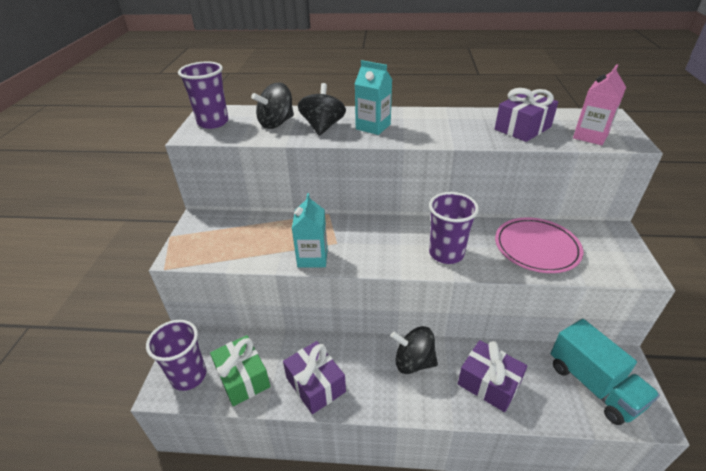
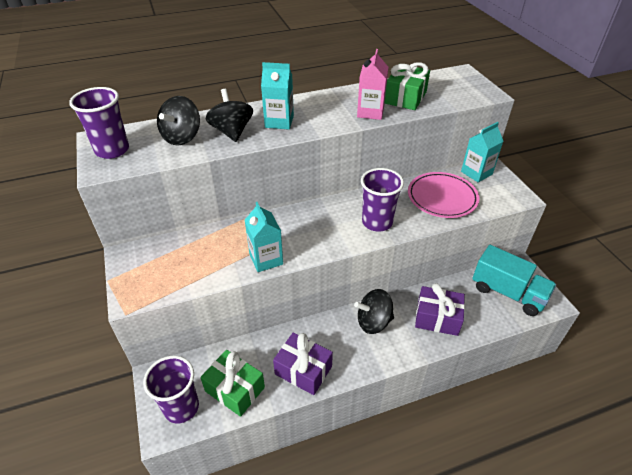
camera: 25 degrees left, 5 degrees up
purple gift [495,88,558,142] -> green gift [385,62,430,110]
pink carton [573,64,626,145] -> pink carton moved to [357,49,388,120]
none -> turquoise carton [461,122,503,183]

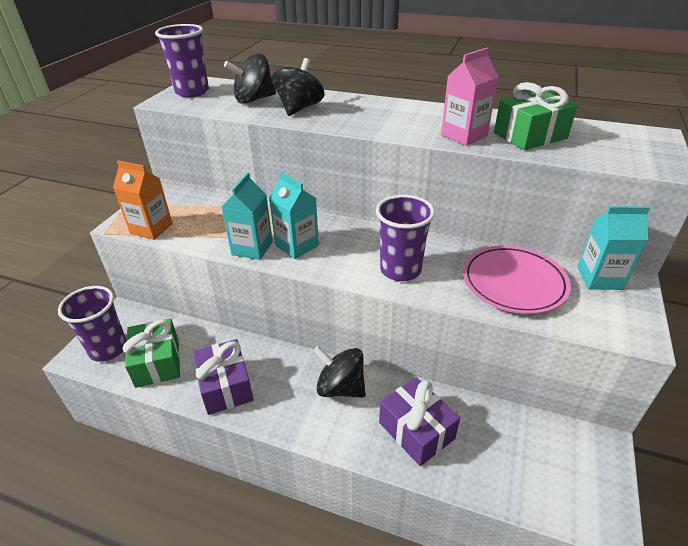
camera: 40 degrees right, 5 degrees down
turquoise carton [261,62,294,129] -> turquoise carton moved to [269,172,319,259]
turquoise truck [472,245,556,316] -> none
none -> orange carton [113,160,173,240]

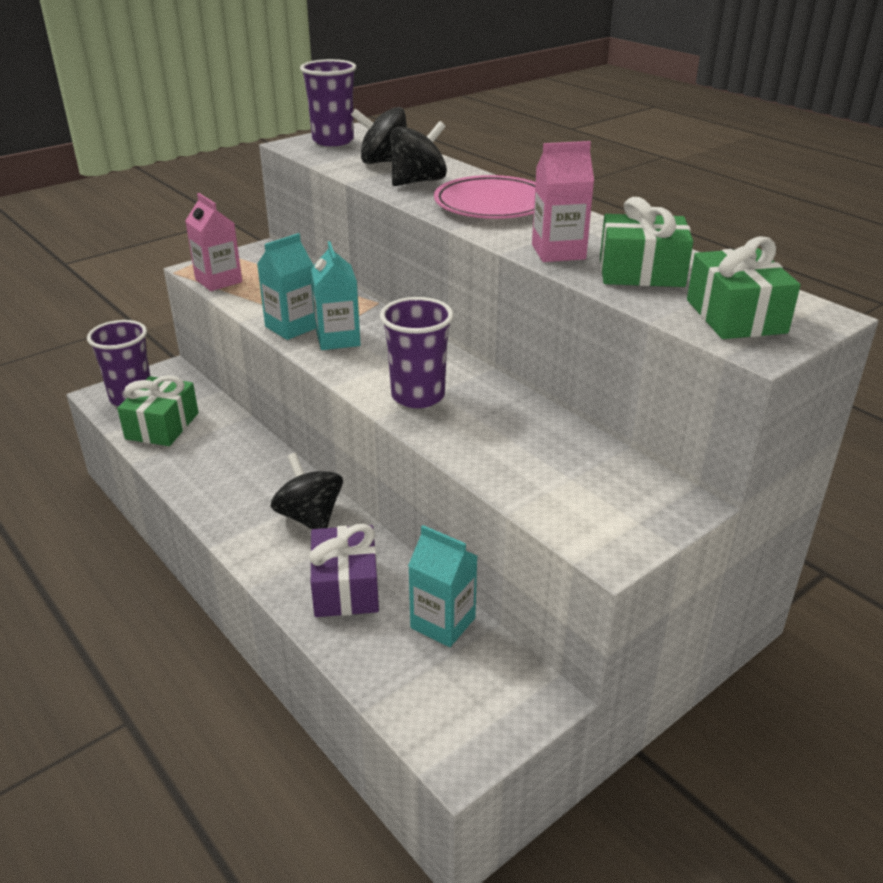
camera: 30 degrees right, 5 degrees down
orange carton [113,160,173,240] -> pink carton [185,193,242,291]
purple gift [193,339,253,415] -> none
pink plate [463,245,571,314] -> pink plate moved to [434,175,536,219]
turquoise carton [577,206,650,290] -> turquoise carton moved to [408,525,477,647]
none -> green gift [687,236,801,339]

